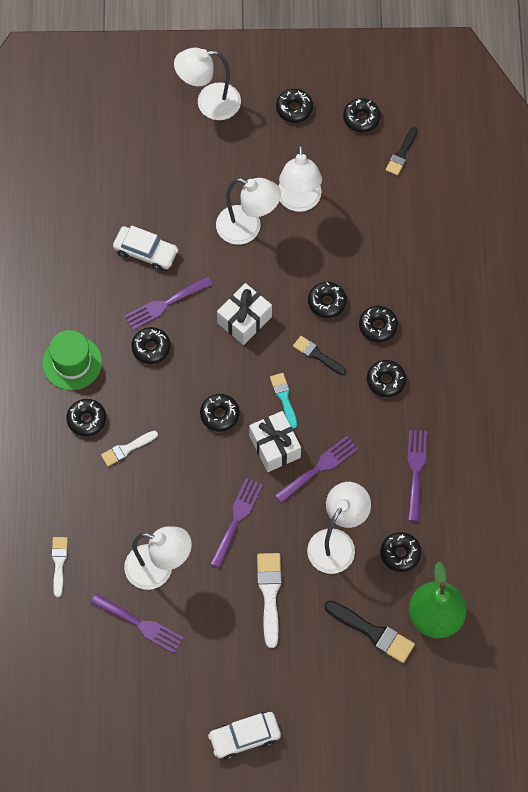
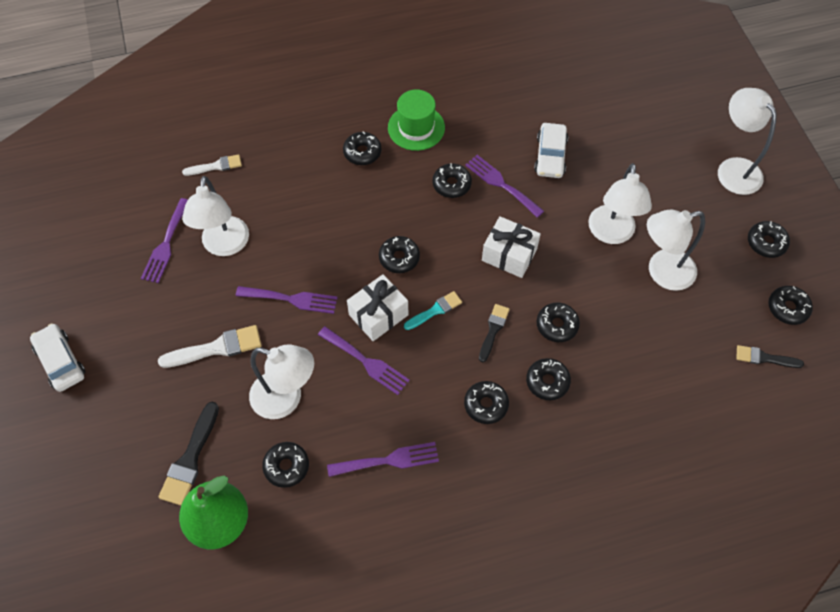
camera: 75 degrees right, 5 degrees down
white brush [101,431,158,466] -> none

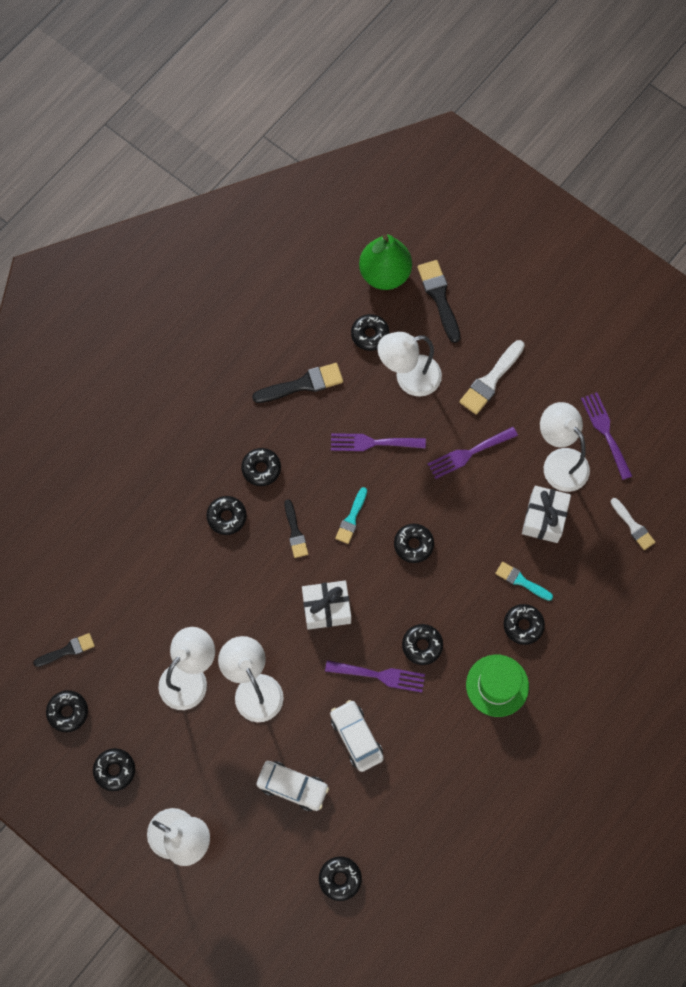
camera: 145 degrees right, 10 degrees up
white car [30,323,86,392] -> white car moved to [256,761,329,811]
white brush [182,154,242,176] -> white brush turned 75 degrees counterclockwise [611,498,655,550]
purple fork [327,442,439,477] -> black brush [252,363,343,403]
white gift [347,274,409,341] -> white gift moved to [522,486,571,543]
black donut [537,303,580,342] -> black donut moved to [319,857,362,901]
none -> turquoise brush [495,562,553,601]

